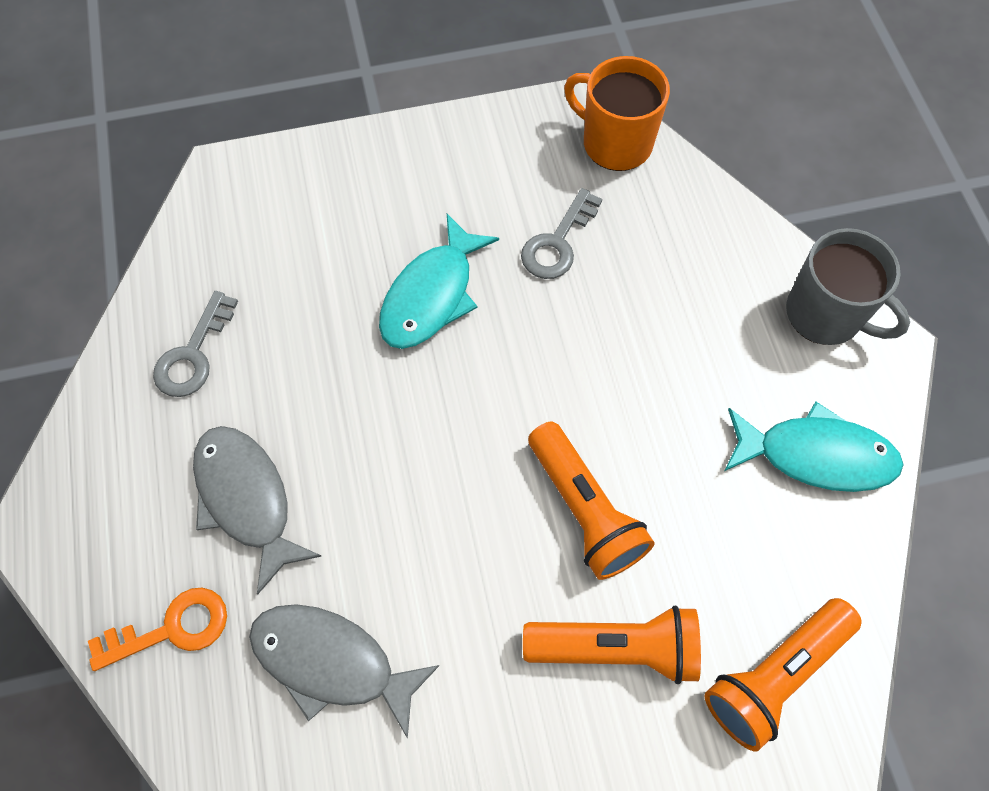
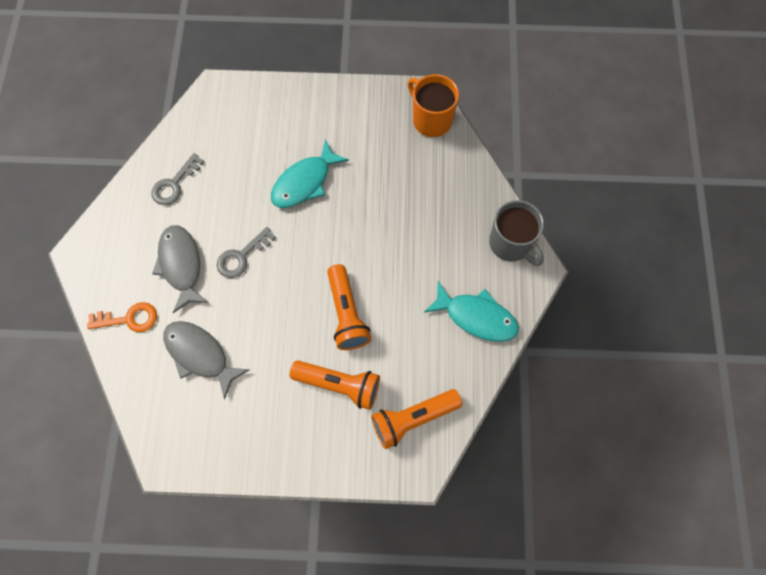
camera: 15 degrees right, 5 degrees up
grey key [521,188,602,279] -> grey key moved to [216,227,276,278]

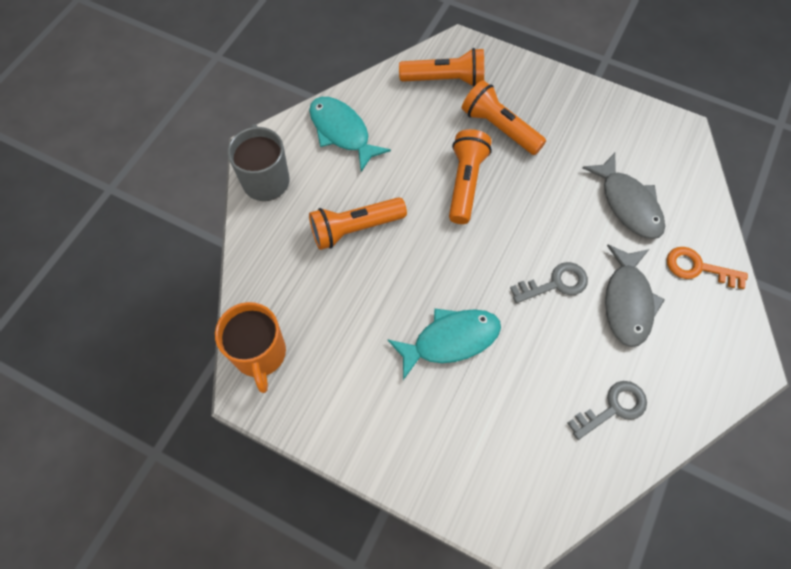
camera: 155 degrees left, 5 degrees down
none -> orange flashlight [309,197,407,250]

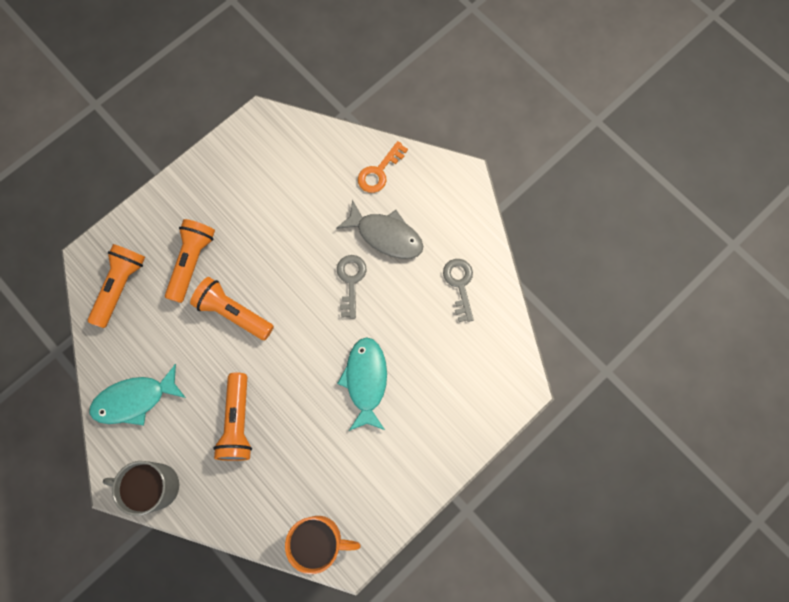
camera: 70 degrees left, 10 degrees up
orange flashlight [462,80,546,155] -> orange flashlight turned 135 degrees clockwise [165,219,215,303]
grey fish [582,153,665,239] -> none

